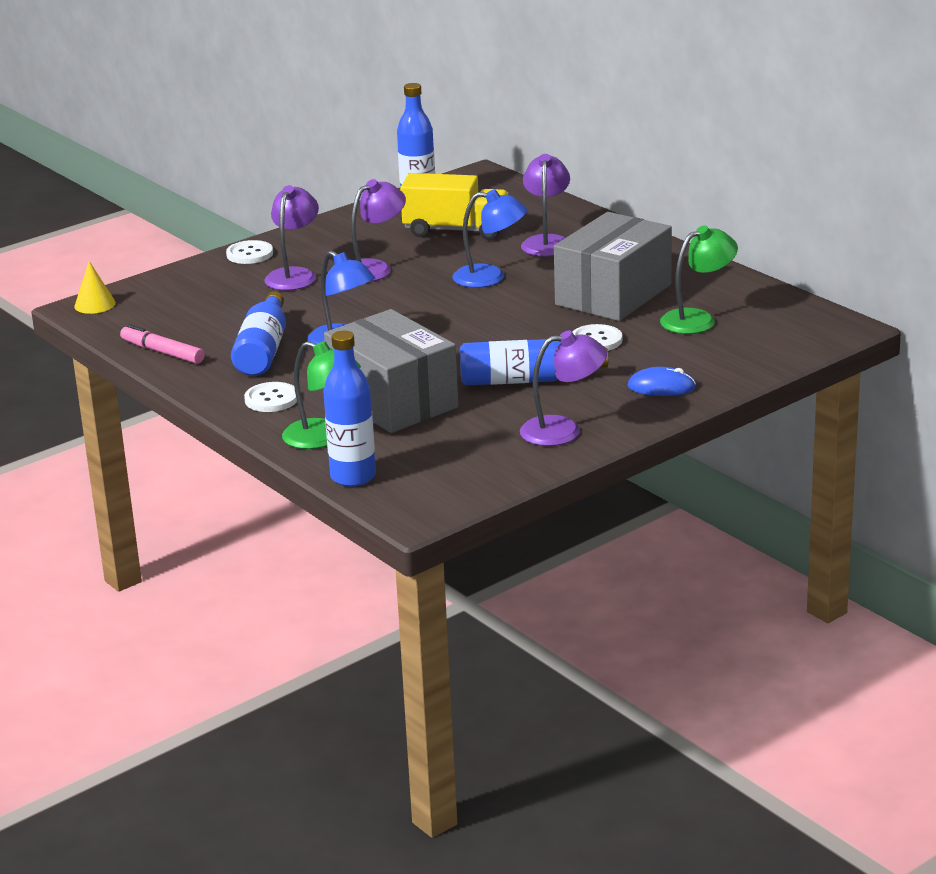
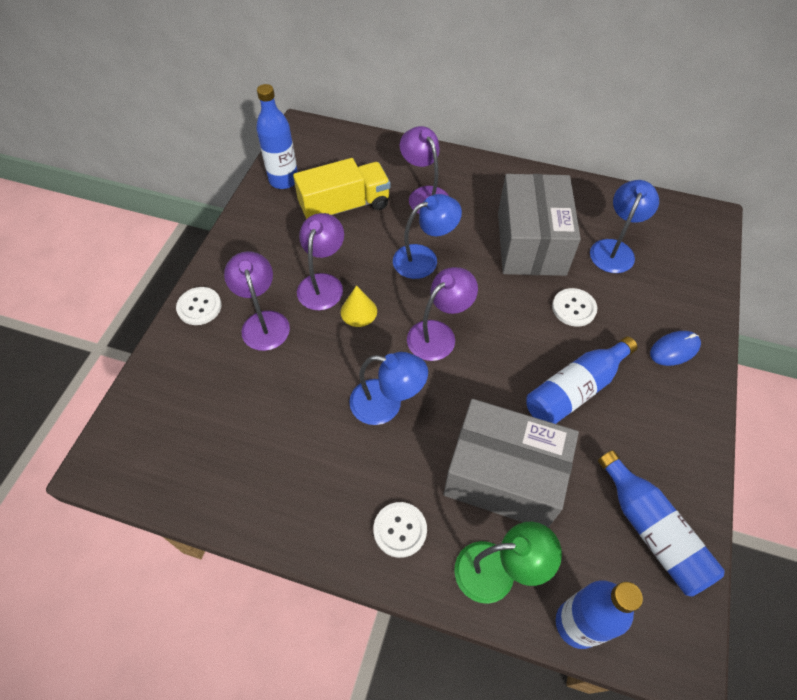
camera: 35 degrees left, 30 degrees up
yellow cone [74,261,116,314] -> yellow cone moved to [341,285,377,327]
pink marker [120,324,205,364] -> none
blue bottle [231,291,286,376] -> blue bottle moved to [598,450,725,597]
purple lamp [520,330,607,446] -> purple lamp moved to [407,267,478,361]
green lamp [660,226,738,334] -> blue lamp [590,180,659,273]

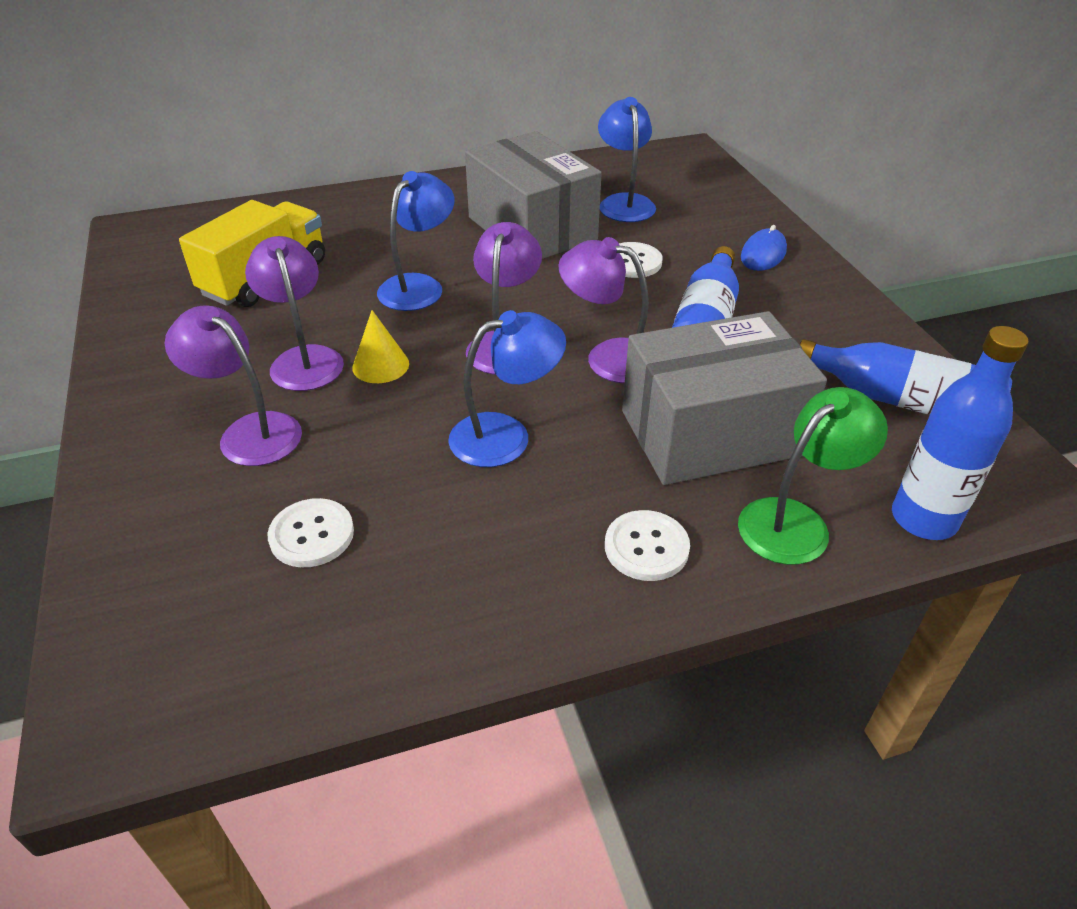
camera: 35 degrees left, 15 degrees down
white button [176,287,222,325] -> white button moved to [267,498,354,567]
blue bottle [256,84,298,189] -> none
purple lamp [400,126,449,214] -> purple lamp moved to [558,237,649,383]

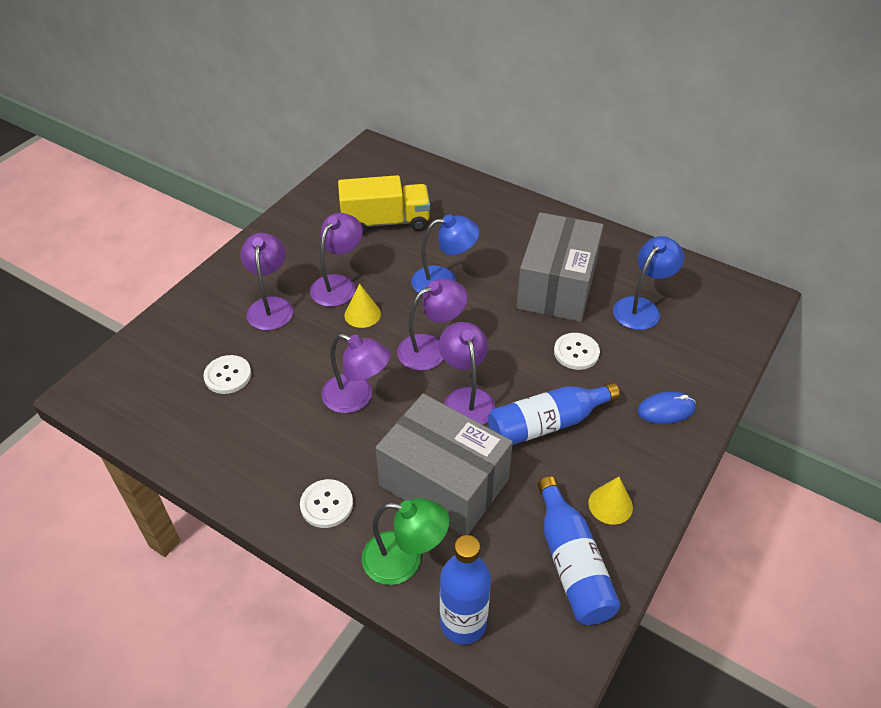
camera: 50 degrees right, 5 degrees up
blue lamp [448,310,566,467] -> purple lamp [321,333,390,413]
none -> yellow cone [588,477,633,525]

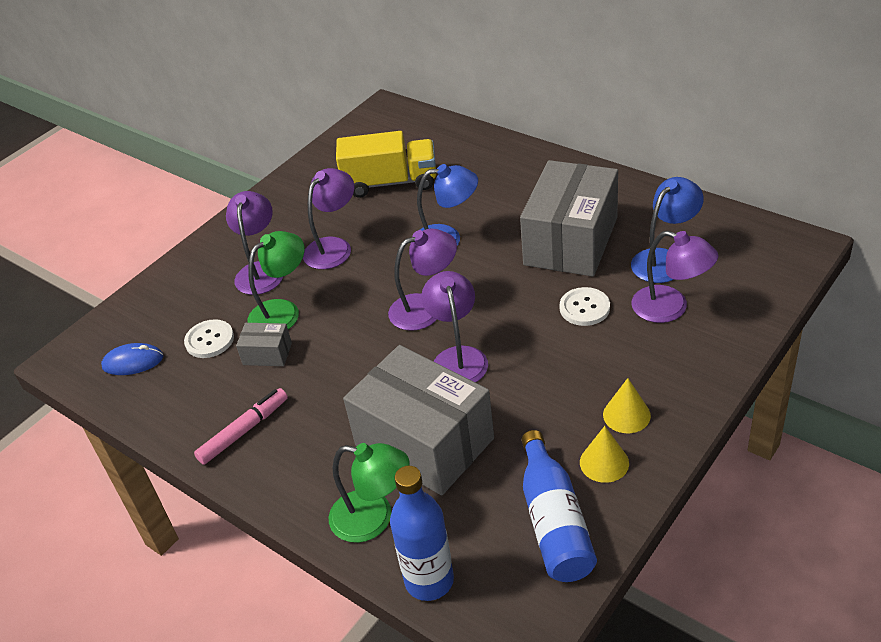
camera: 10 degrees right, 5 degrees down
white button [300,479,353,528] -> none
purple lamp [321,333,390,413] -> purple lamp moved to [631,231,718,323]
yellow cone [344,284,381,328] -> yellow cone moved to [603,378,651,433]
blue bottle [488,382,620,445] -> none
blue mouse [637,392,696,424] -> blue mouse moved to [101,343,163,375]
none -> pink marker [194,388,288,465]
none -> grey box [236,323,292,366]
none -> green lamp [247,231,305,329]

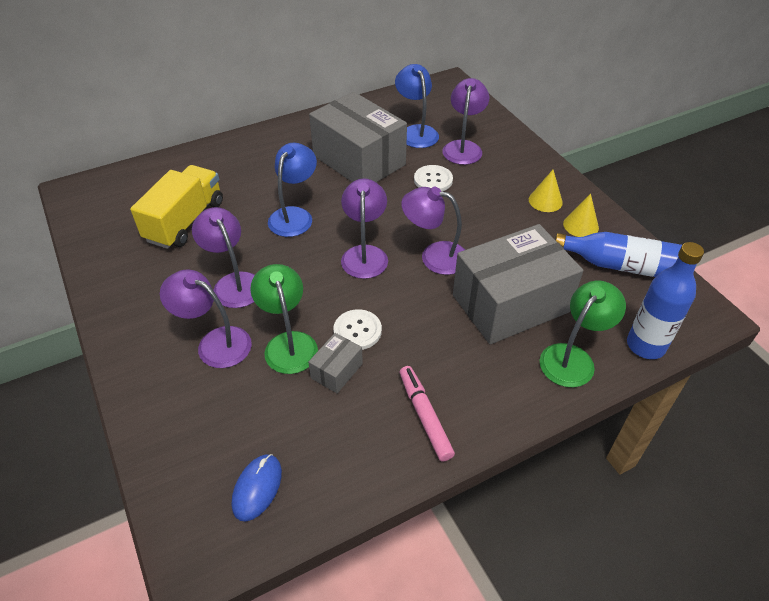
camera: 70 degrees left, 5 degrees up
white button [184,319,234,358] -> white button moved to [333,309,382,350]
purple lamp [631,231,718,323] -> purple lamp turned 45 degrees counterclockwise [442,78,489,165]

